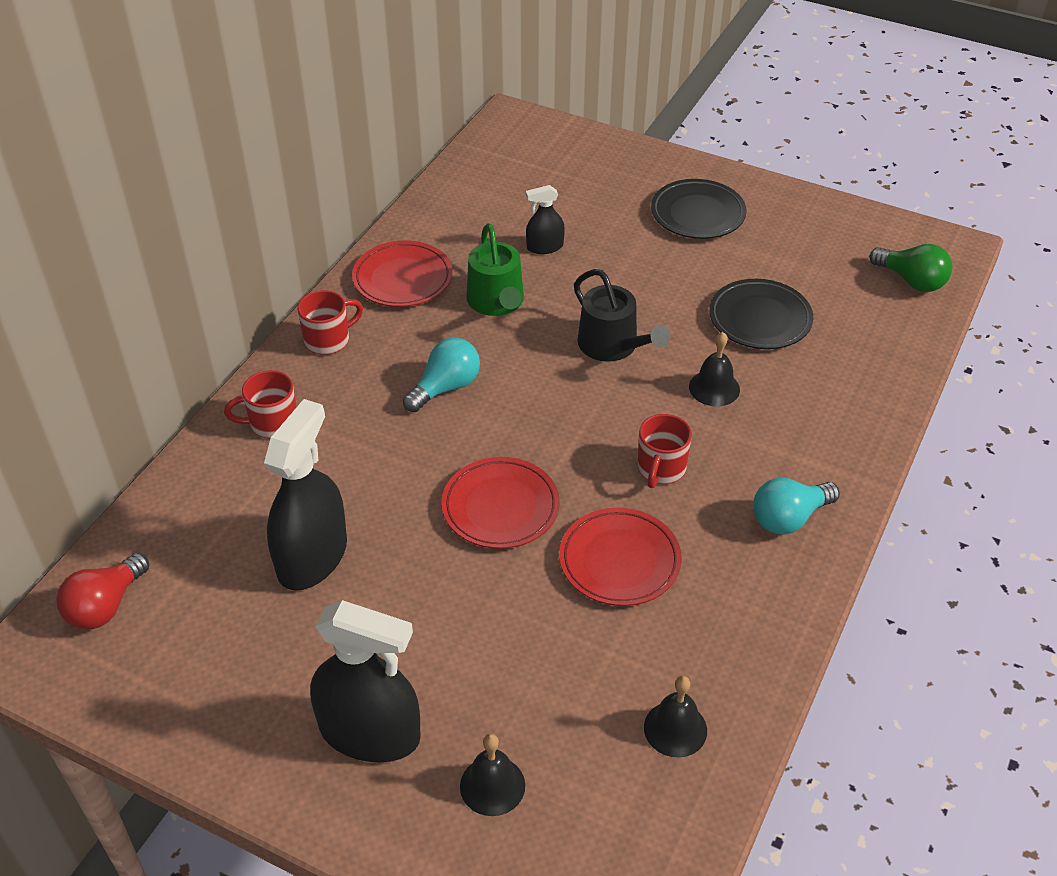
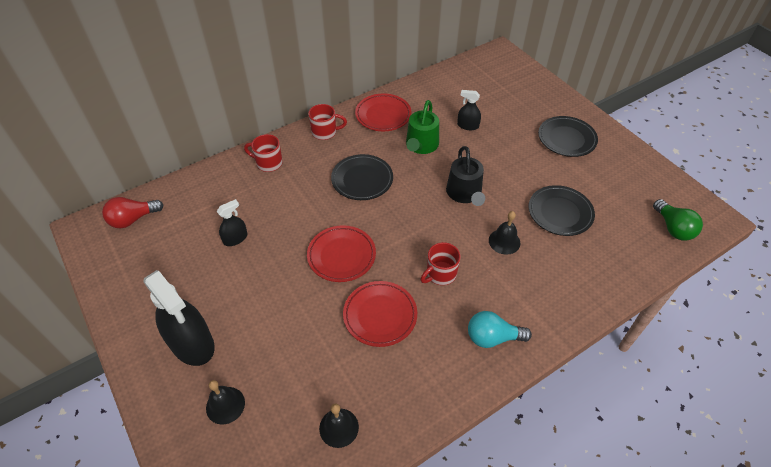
camera: 30 degrees right, 5 degrees up
black spray bottle [264,399,347,591] -> black spray bottle [217,199,247,246], size x0.50
turquoise light bulb [403,337,480,412] -> black plate [331,154,393,200]

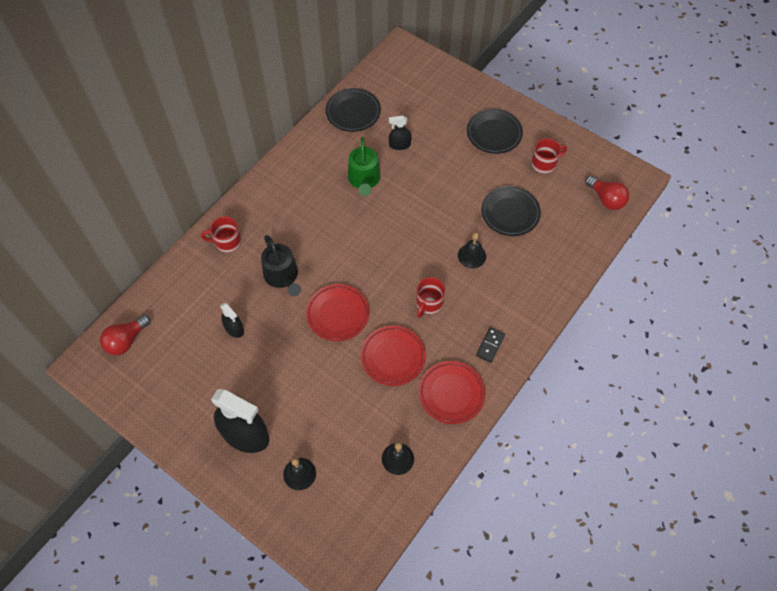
camera: 20 degrees left, 10 degrees up
black spray bottle [217,199,247,246] -> black spray bottle turned 105 degrees clockwise [220,302,244,338]
red mug [308,104,347,140] -> red mug moved to [531,138,567,174]
black plate [331,154,393,200] -> black plate moved to [325,88,381,132]
red plate [355,93,411,131] -> red plate moved to [419,361,485,424]
black watering can [446,146,485,206] -> black watering can moved to [261,235,301,296]
turquoise light bulb [468,311,532,348] -> black domino [476,327,505,363]
green light bulb [653,199,703,240] -> red light bulb [585,176,629,210]

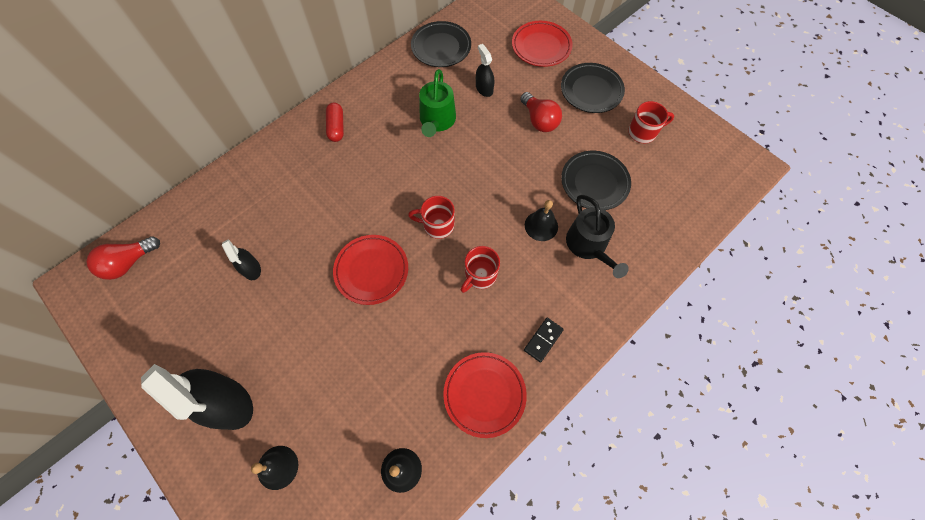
camera: 10 degrees right, 5 degrees up
red mug [201,216,241,253] -> red mug moved to [408,196,455,239]
black watering can [261,235,301,296] -> black watering can moved to [566,195,629,278]
red plate [361,326,426,386] -> red plate moved to [512,21,573,67]
black spray bottle [389,116,412,150] -> black spray bottle turned 60 degrees clockwise [476,44,494,97]
red light bulb [585,176,629,210] -> red light bulb moved to [520,92,562,132]
none -> red capsule [326,102,344,142]

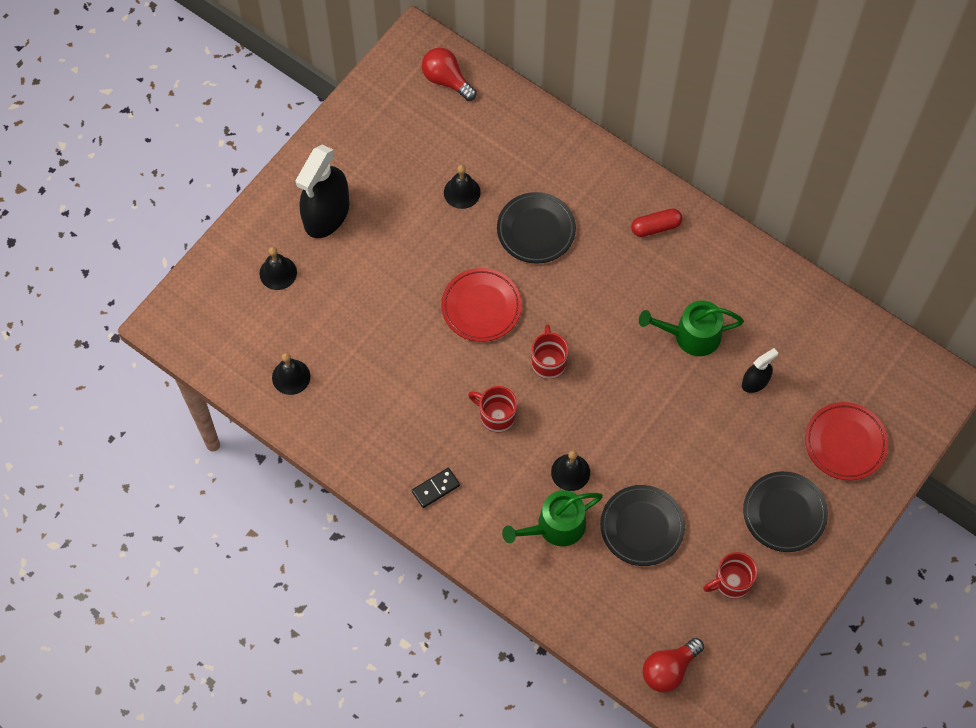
camera: 80 degrees right, 0 degrees up
black spray bottle [222,239,261,280] -> black bell [444,165,481,209]
black plate [411,21,471,67] -> black plate moved to [497,192,576,264]
red plate [443,352,527,438] -> none
red light bulb [520,92,562,132] -> red light bulb moved to [643,638,704,692]
black domino [524,318,564,362] -> black domino turned 60 degrees counterclockwise [412,468,460,508]
black watering can [566,195,629,278] -> green watering can [502,490,603,546]
red mug [628,101,674,144] -> red mug turned 90 degrees clockwise [703,552,757,599]

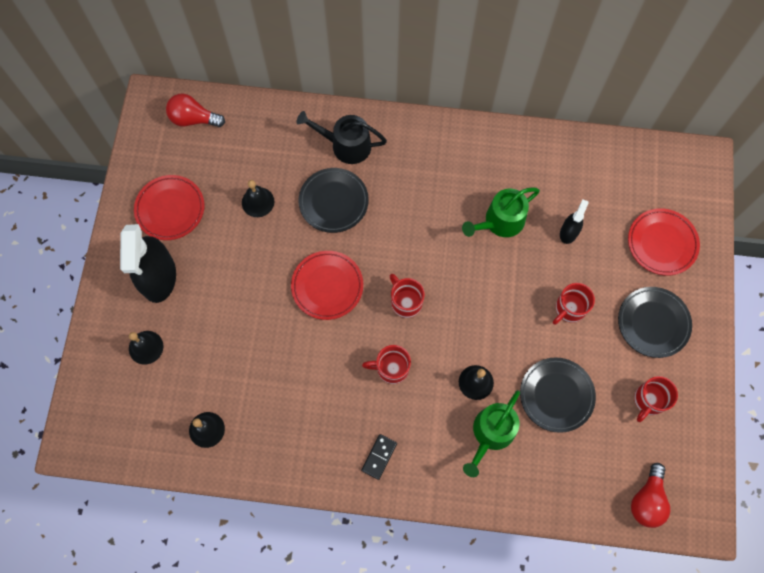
camera: 30 degrees left, 5 degrees up
red capsule [631,209,682,237] -> none
none -> red plate [134,175,204,240]
none -> black watering can [296,111,387,164]
none -> red mug [553,283,595,325]

